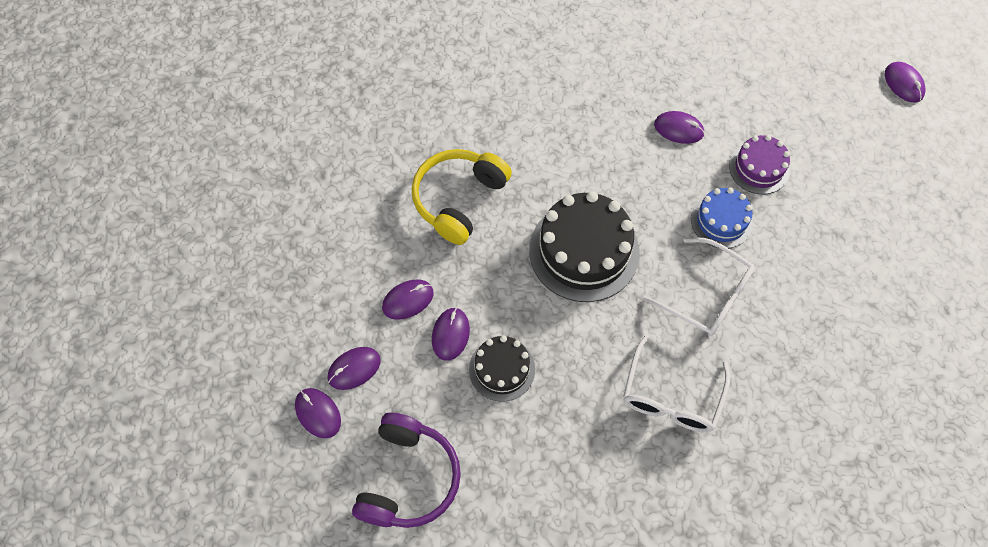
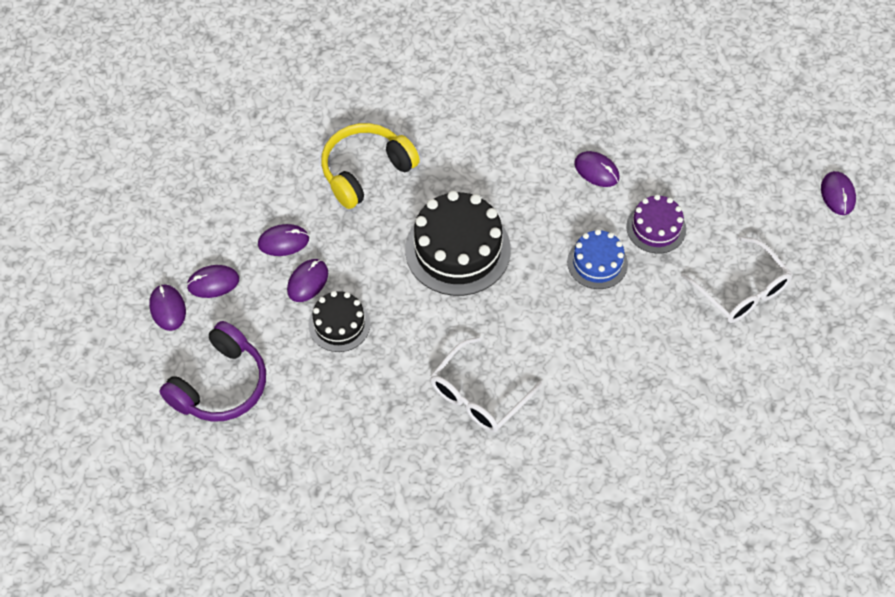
camera: 20 degrees right, 5 degrees down
white glasses [643,238,755,336] -> white glasses moved to [681,236,793,323]

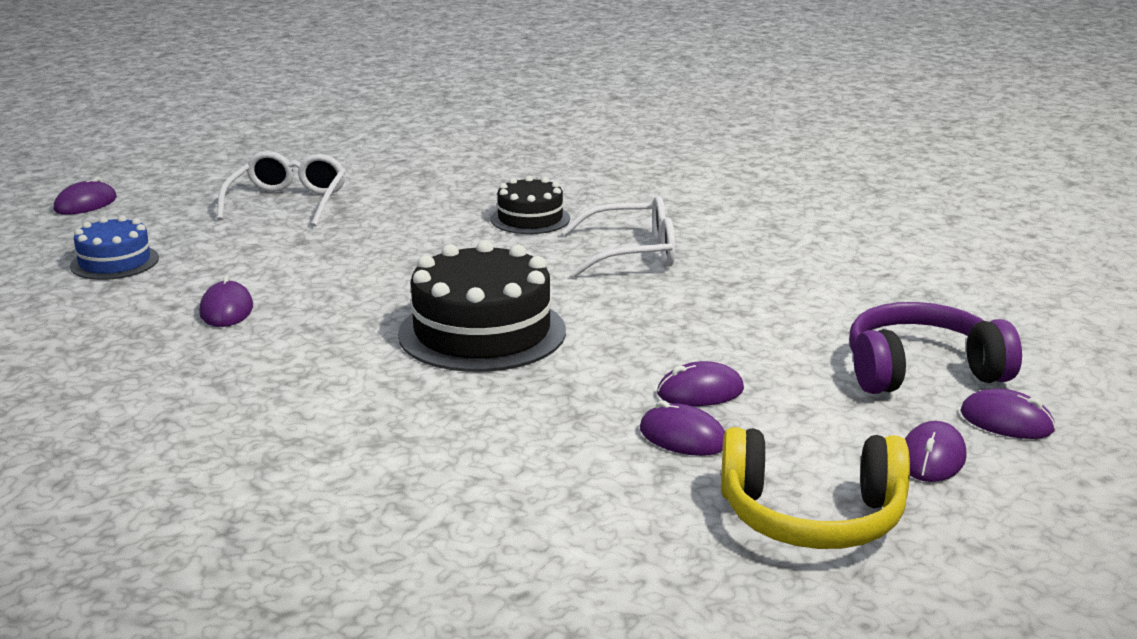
camera: 135 degrees left, 35 degrees down
purple mouse [187,265,239,298] -> purple mouse moved to [960,389,1056,439]
black cake [308,291,371,352] -> black cake moved to [491,176,570,234]
yellow headphones [321,123,420,209] -> yellow headphones moved to [721,427,910,549]
blue cake [567,229,628,289] -> blue cake moved to [70,215,159,280]
purple cake [626,195,686,253] -> none

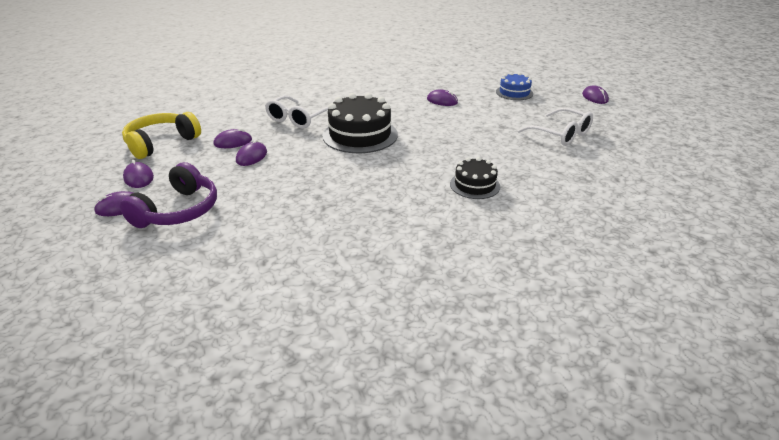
camera: 125 degrees right, 10 degrees up
white glasses [562,196,675,277] -> white glasses moved to [265,95,328,129]

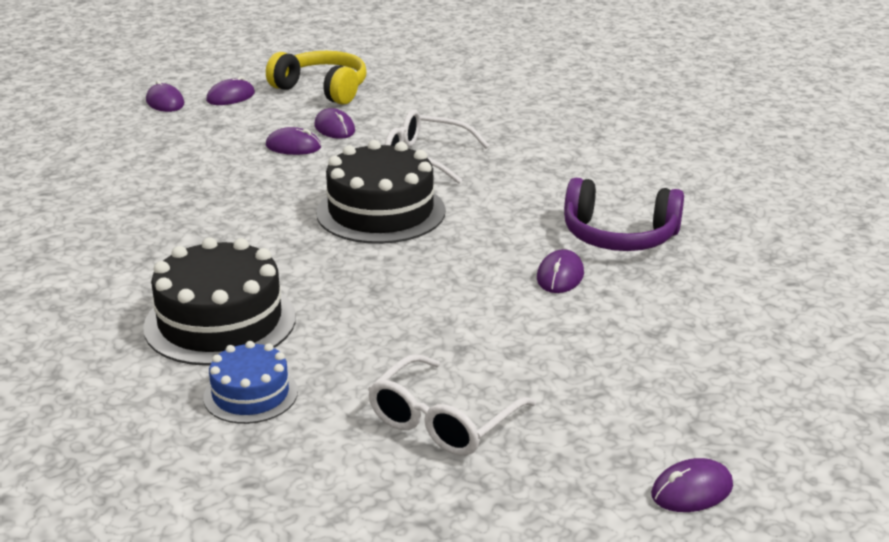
camera: 80 degrees right, 5 degrees down
purple headphones [120,162,217,228] -> purple headphones moved to [564,178,684,251]
black cake [450,157,500,199] -> black cake [143,237,296,366], size x1.76
blue cake [496,72,533,100] -> blue cake moved to [203,341,298,424]

